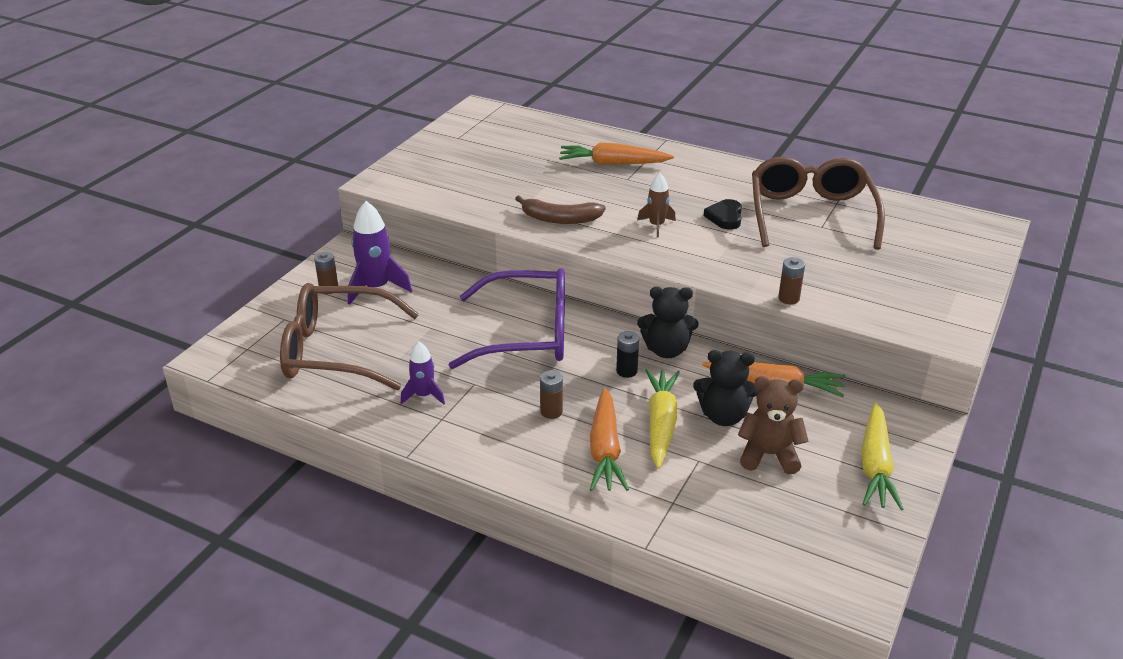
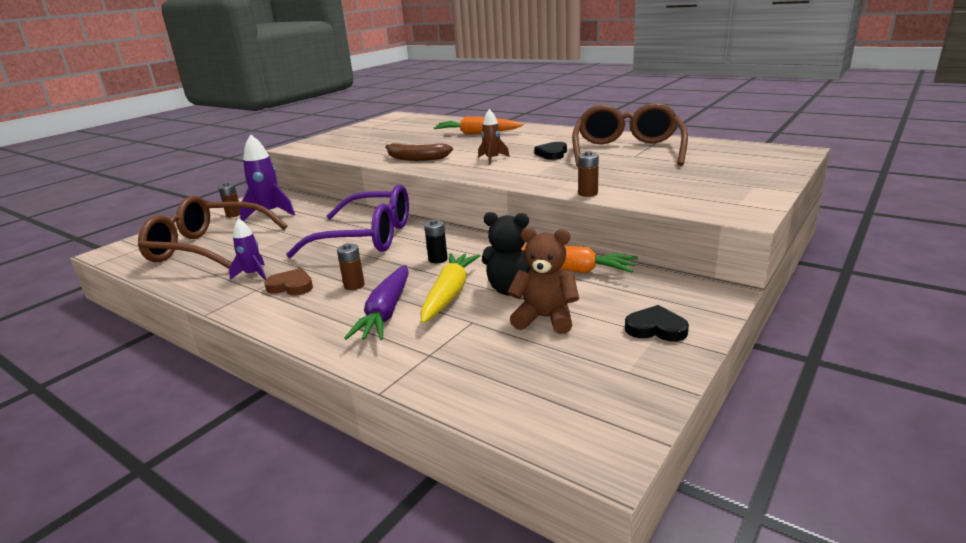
camera: 10 degrees right, 10 degrees down
orange carrot [590,387,629,491] -> purple carrot [344,265,409,340]
black teddy bear [637,287,698,358] -> none
yellow carrot [861,402,903,510] -> black heart [625,305,689,341]
none -> brown heart [264,268,313,295]

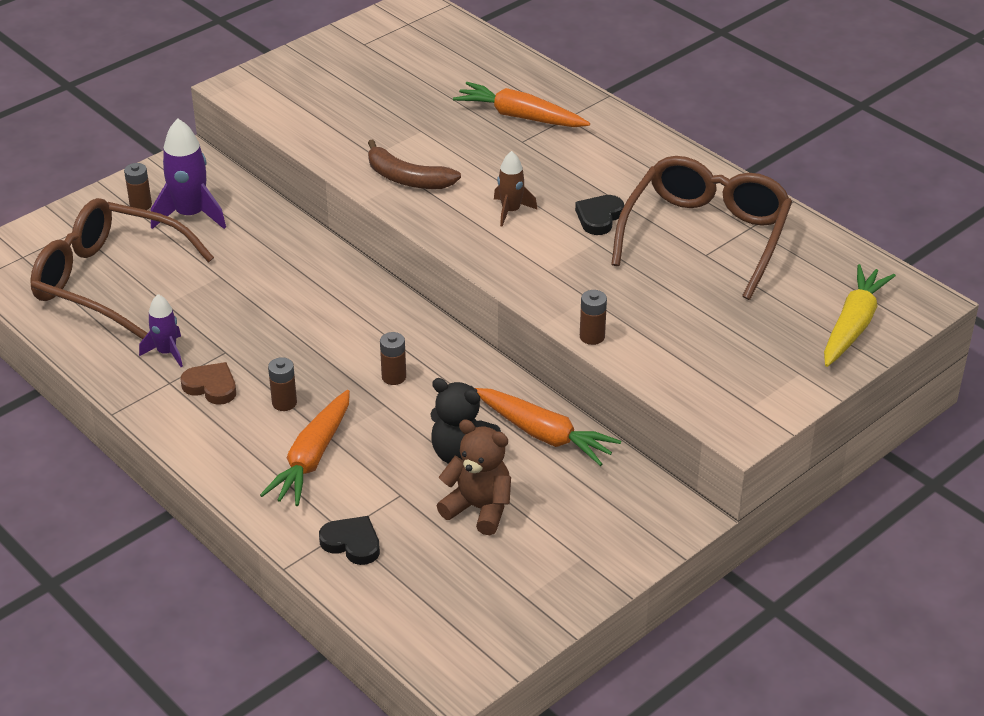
camera: 10 degrees right, 15 degrees up
purple glasses [286,184,409,258] -> none
purple carrot [344,265,409,340] -> orange carrot [260,390,350,506]
yellow carrot [420,253,480,323] -> yellow carrot moved to [824,264,896,367]
black battery [424,219,448,263] -> brown battery [380,332,406,385]
black heart [625,305,689,341] -> black heart moved to [319,516,380,565]

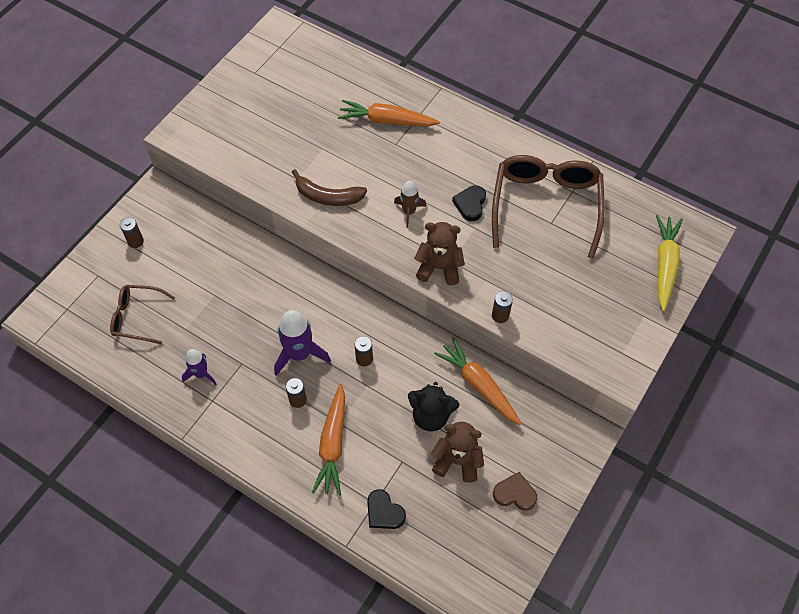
camera: 15 degrees left, 20 degrees up
brown glasses [30,198,214,339] -> brown glasses [110,285,175,344], size x0.54
purple rocket [151,119,226,229] -> purple rocket moved to [274,310,331,376]
brown heart [181,362,236,405] -> brown heart moved to [493,472,537,511]
black heart [319,516,380,565] -> black heart turned 150 degrees counterclockwise [367,489,406,529]
orange carrot [476,388,621,466] -> orange carrot turned 150 degrees counterclockwise [434,337,522,425]
none -> brown teddy bear [414,222,465,285]

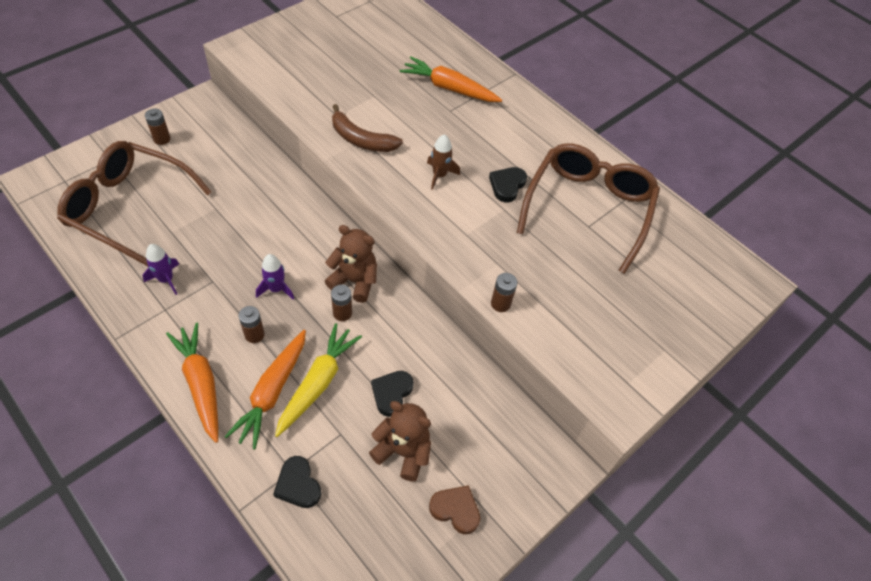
camera: 10 degrees right, 5 degrees down
brown glasses [110,285,175,344] -> brown glasses [57,141,212,266], size x1.84
purple rocket [274,310,331,376] -> purple rocket [256,254,294,300], size x0.60
black teddy bear [408,382,459,431] -> black heart [371,371,414,417]
brown teddy bear [414,222,465,285] -> brown teddy bear moved to [325,225,377,303]
orange carrot [434,337,522,425] -> orange carrot moved to [166,323,218,443]
yellow carrot [656,215,683,311] -> yellow carrot moved to [275,323,362,437]

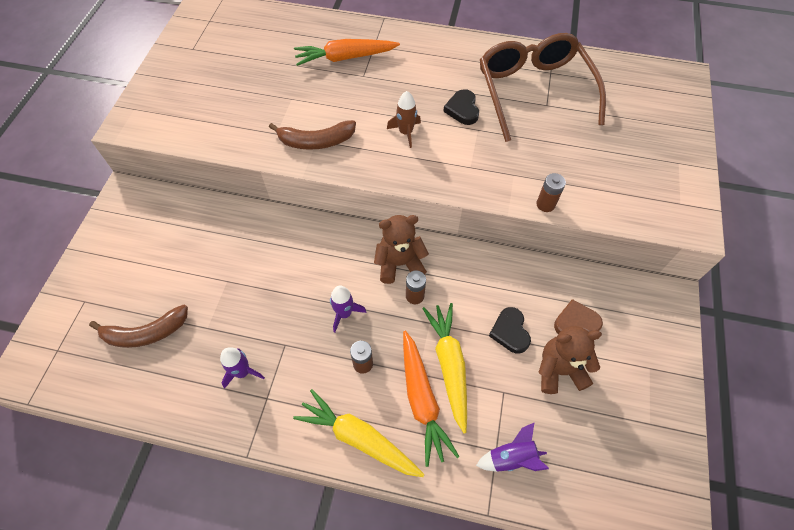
camera: 30 degrees left, 5 degrees up
brown glasses [57,141,212,266] -> brown banana [89,304,188,348]
brown battery [145,108,170,145] -> none
orange carrot [166,323,218,443] -> yellow carrot [293,389,425,477]
black heart [273,456,321,508] -> purple rocket [476,423,549,472]
brown heart [429,485,480,534] -> brown heart moved to [554,299,603,334]

